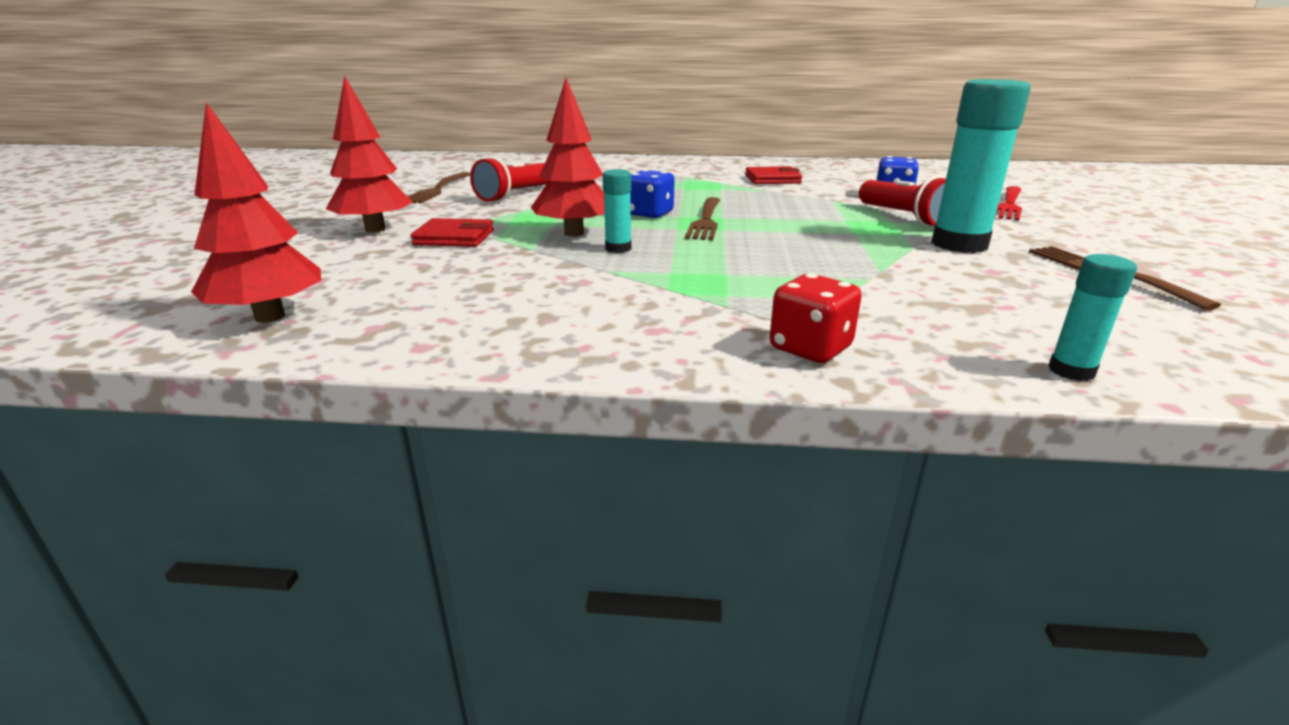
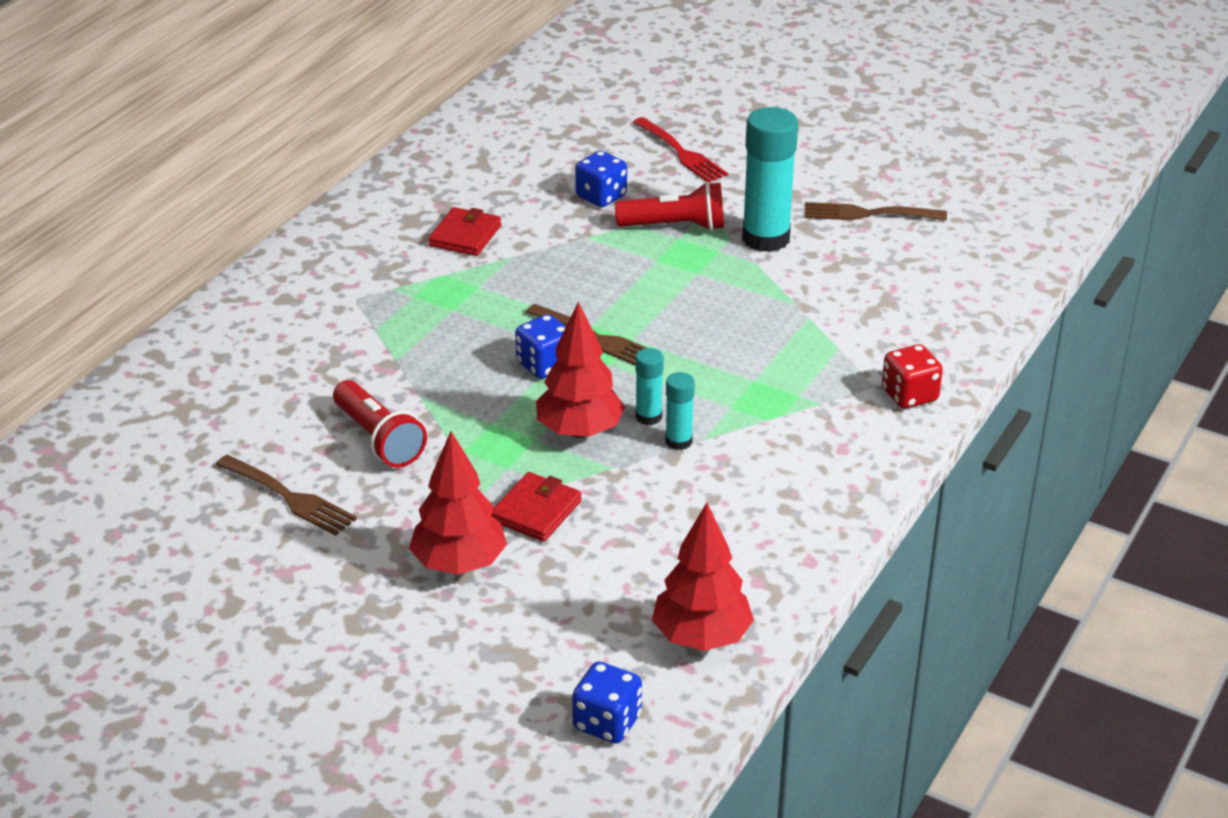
camera: 65 degrees left, 10 degrees up
turquoise glue stick [1048,254,1137,381] -> turquoise glue stick moved to [665,372,695,450]
none -> blue dice [572,661,642,743]

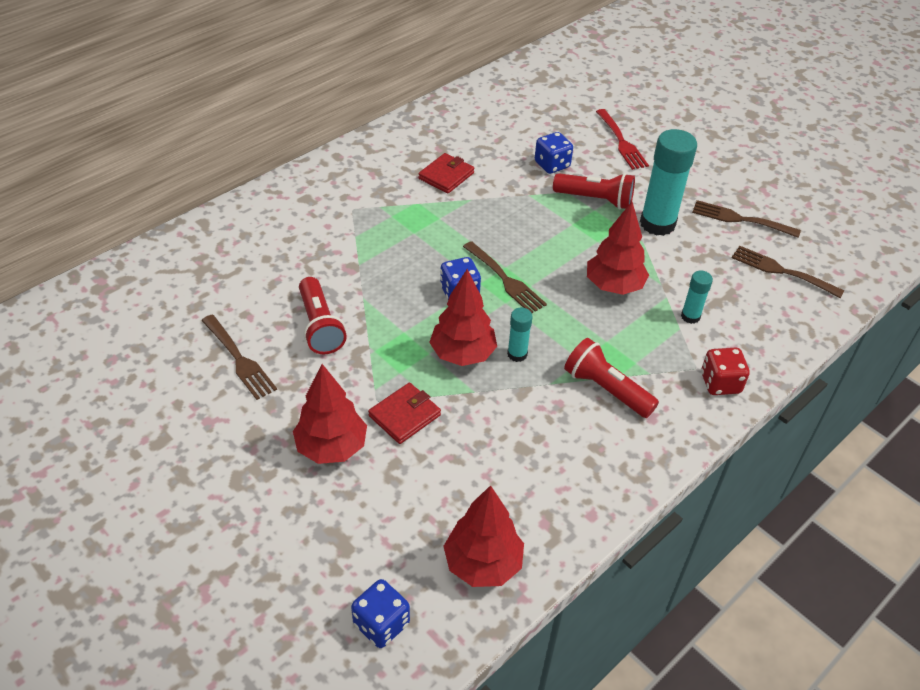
camera: 15 degrees right, 10 degrees up
turquoise glue stick [665,372,695,450] -> turquoise glue stick moved to [681,271,713,324]
none -> red flashlight [564,338,659,418]
none -> red tree [587,202,649,295]
none -> brown fork [732,245,845,298]

